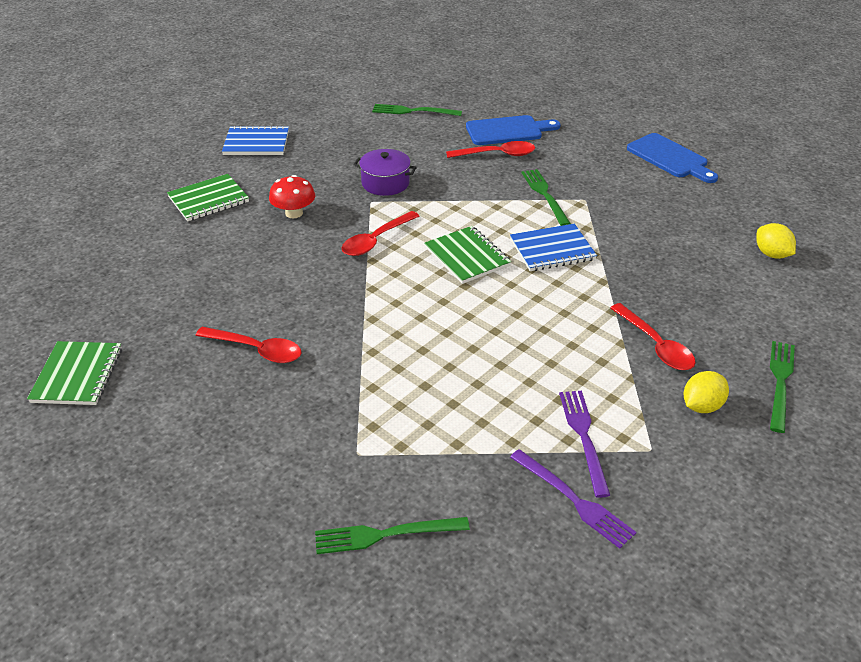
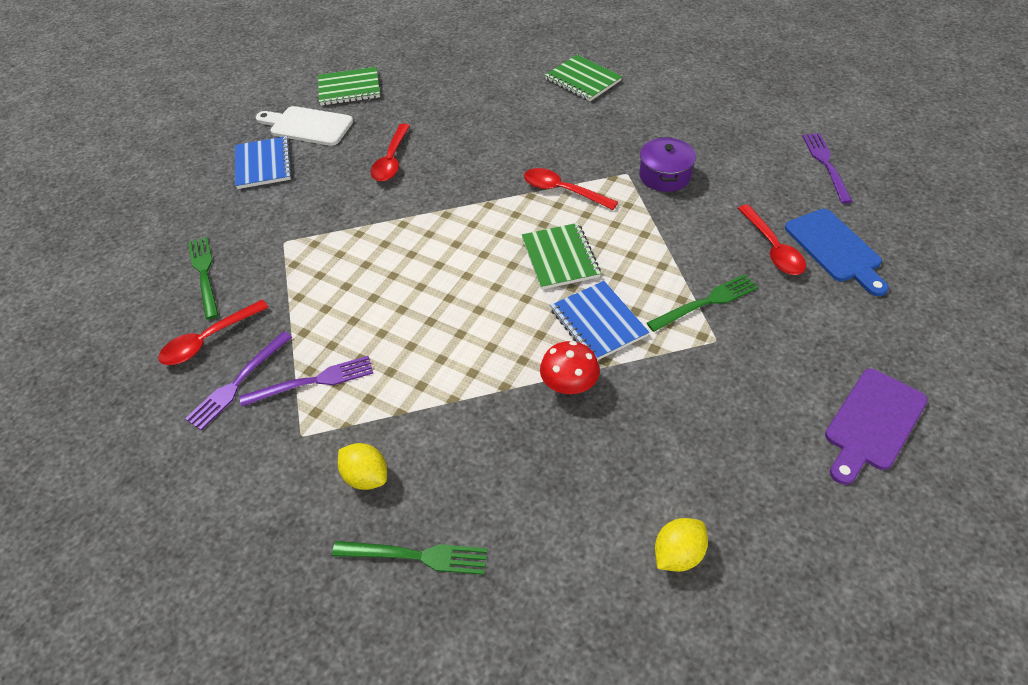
camera: 80 degrees right, 10 degrees up
blue notebook [222,125,289,155] -> blue notebook moved to [235,136,292,189]
red mushroom [269,175,315,218] -> red mushroom moved to [540,341,600,394]
green fork [372,104,462,116] -> purple fork [802,133,853,204]
green notebook [424,226,511,284] -> green notebook turned 60 degrees counterclockwise [522,223,601,290]
red spoon [610,303,696,370] -> red spoon moved to [158,300,269,365]
blue cutting board [627,133,718,183] -> purple cutting board [825,369,928,485]
none -> white cutting board [256,106,353,146]

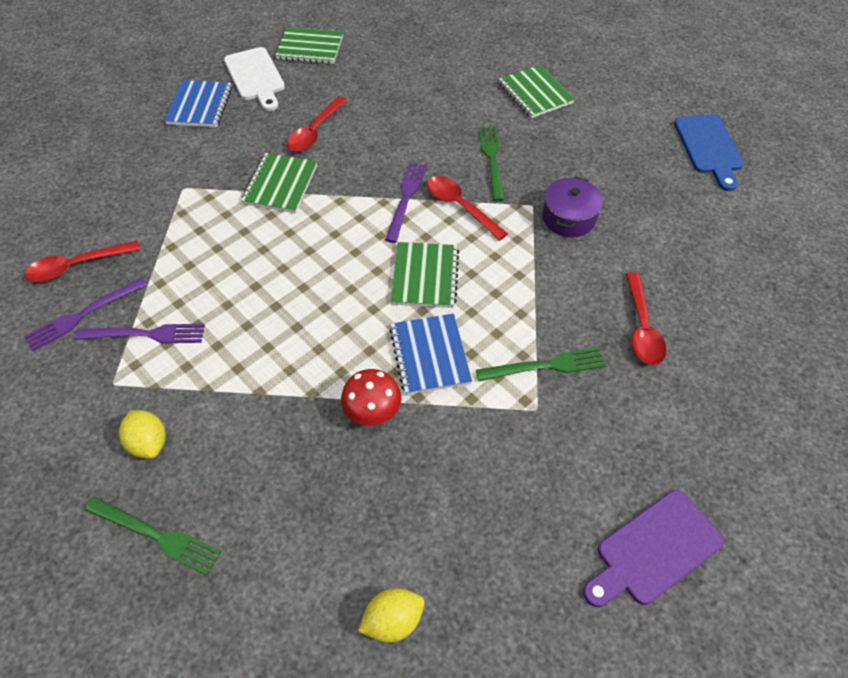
camera: 15 degrees right, 5 degrees up
green fork [188,237,218,320] -> green fork moved to [478,127,505,201]
white cutting board [256,106,353,146] -> white cutting board turned 150 degrees counterclockwise [224,47,285,111]
blue cutting board [785,209,889,296] -> blue cutting board moved to [674,114,744,191]
purple fork [802,133,853,204] -> purple fork moved to [385,162,427,243]
none -> green notebook [241,153,317,213]

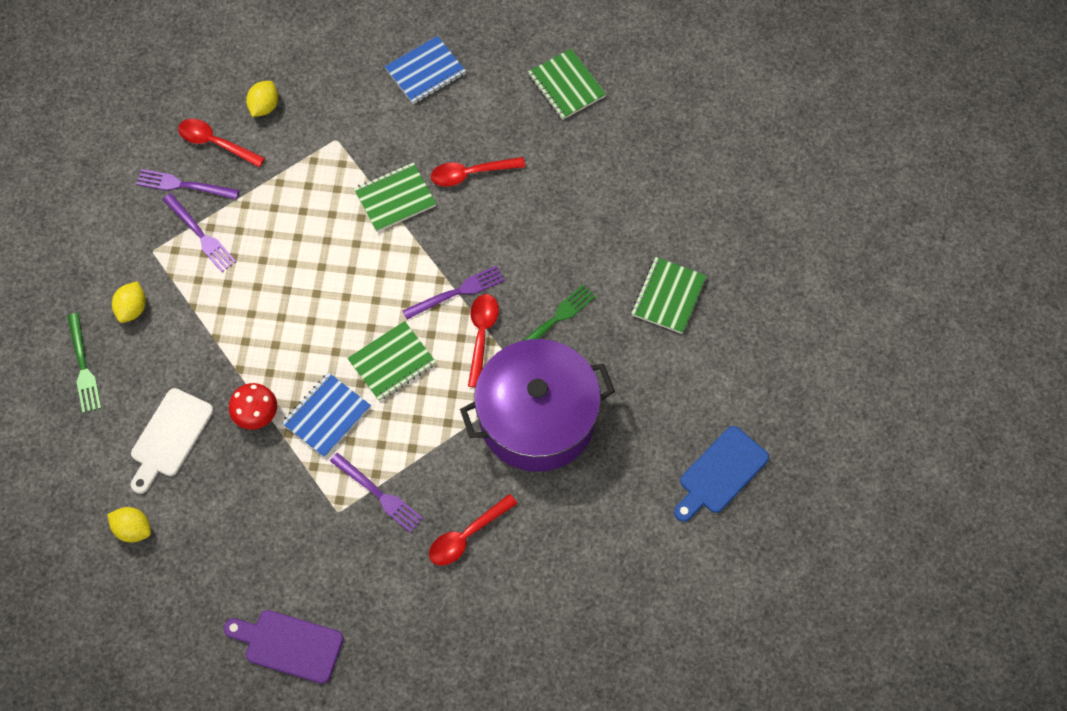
camera: 50 degrees right, 10 degrees up
white cutting board [224,47,285,111] -> white cutting board moved to [131,388,214,494]
green fork [476,347,606,381] -> purple fork [330,453,423,533]
purple pot [542,177,603,237] -> purple pot [460,339,615,472], size x2.21
none -> yellow lemon [246,81,278,117]

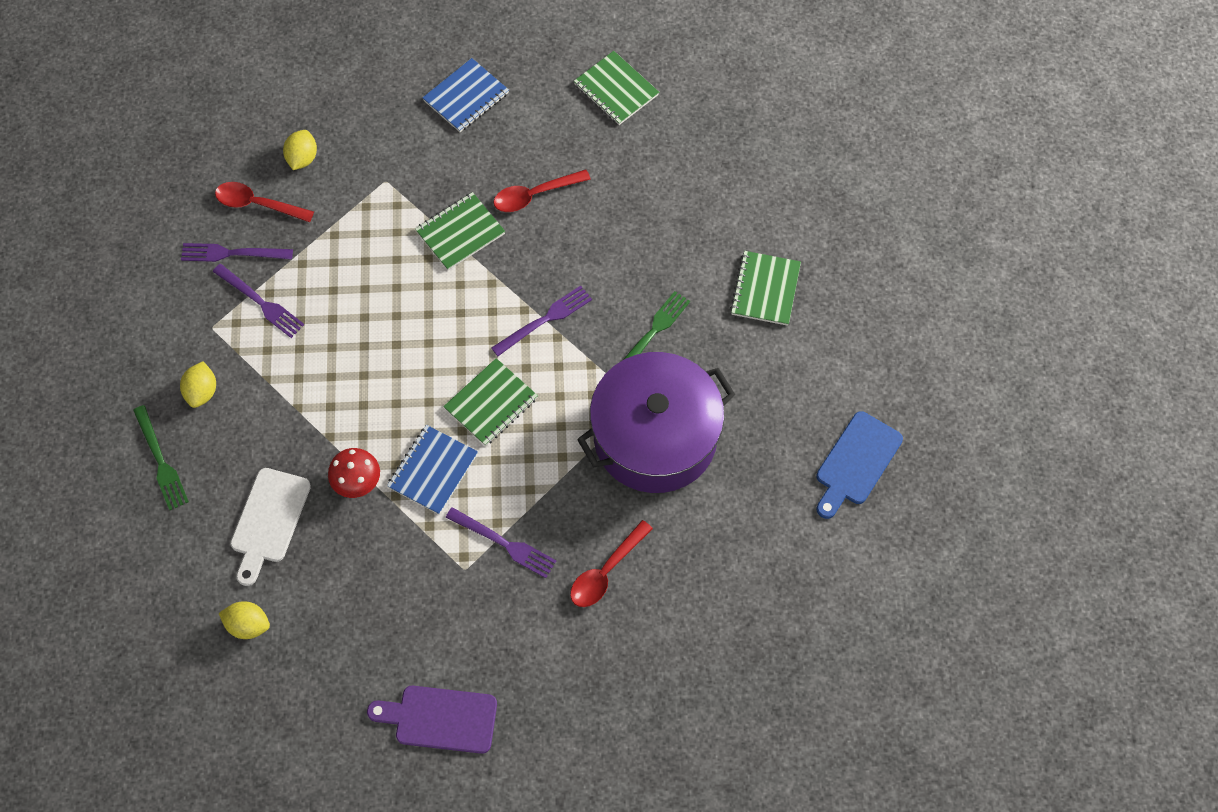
camera: 10 degrees left, 0 degrees up
red spoon [468,294,499,388] -> none

